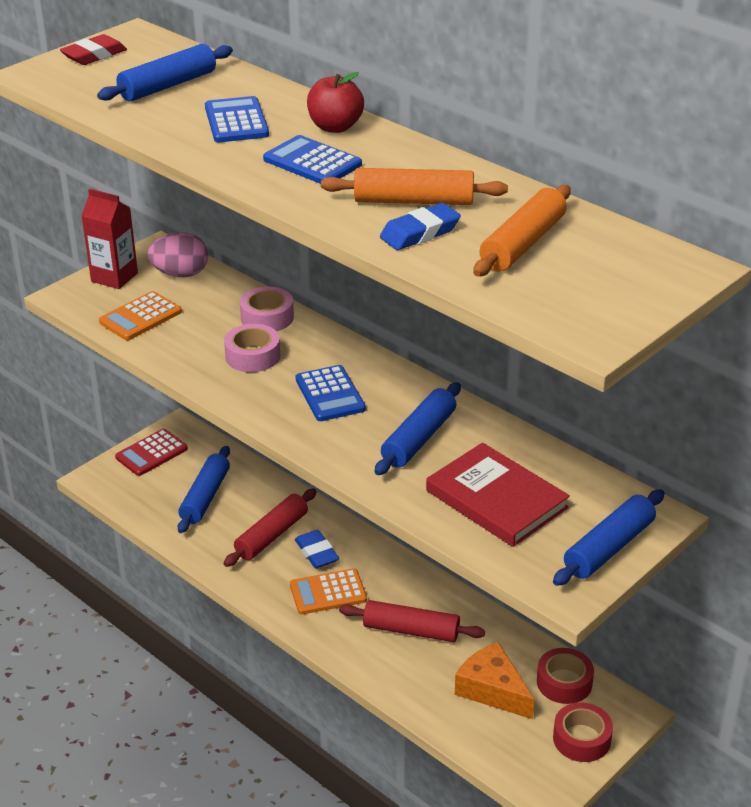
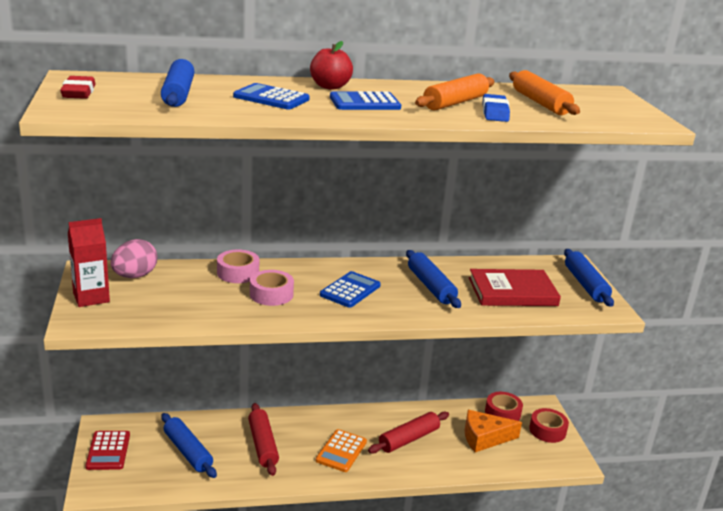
camera: 55 degrees left, 10 degrees down
orange calculator [99,291,182,340] -> none
blue eraser [295,530,339,568] -> none
blue calculator [296,365,366,421] -> blue calculator turned 75 degrees counterclockwise [320,271,381,308]

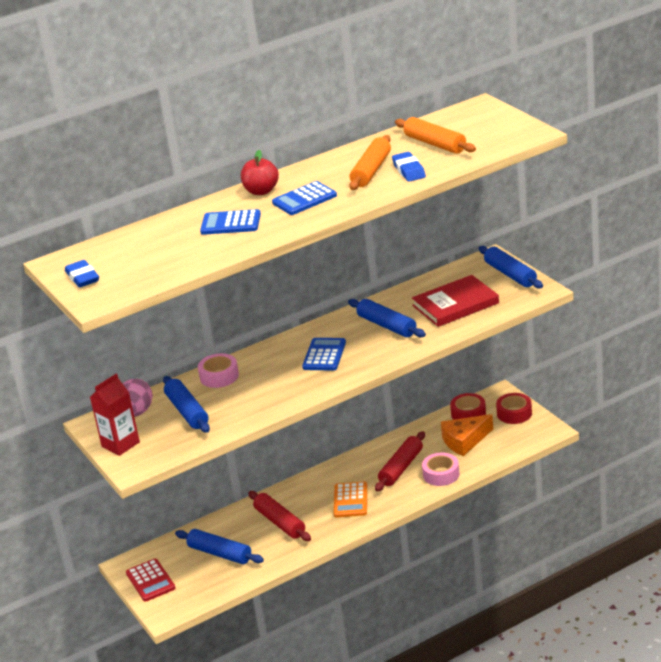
camera: 15 degrees left, 5 degrees up
red eraser [60,76,96,99] -> blue eraser [65,260,99,288]
blue rolling pin [161,59,195,107] -> blue rolling pin moved to [163,376,210,433]
pink tape [250,270,294,306] -> pink tape moved to [422,453,460,486]

